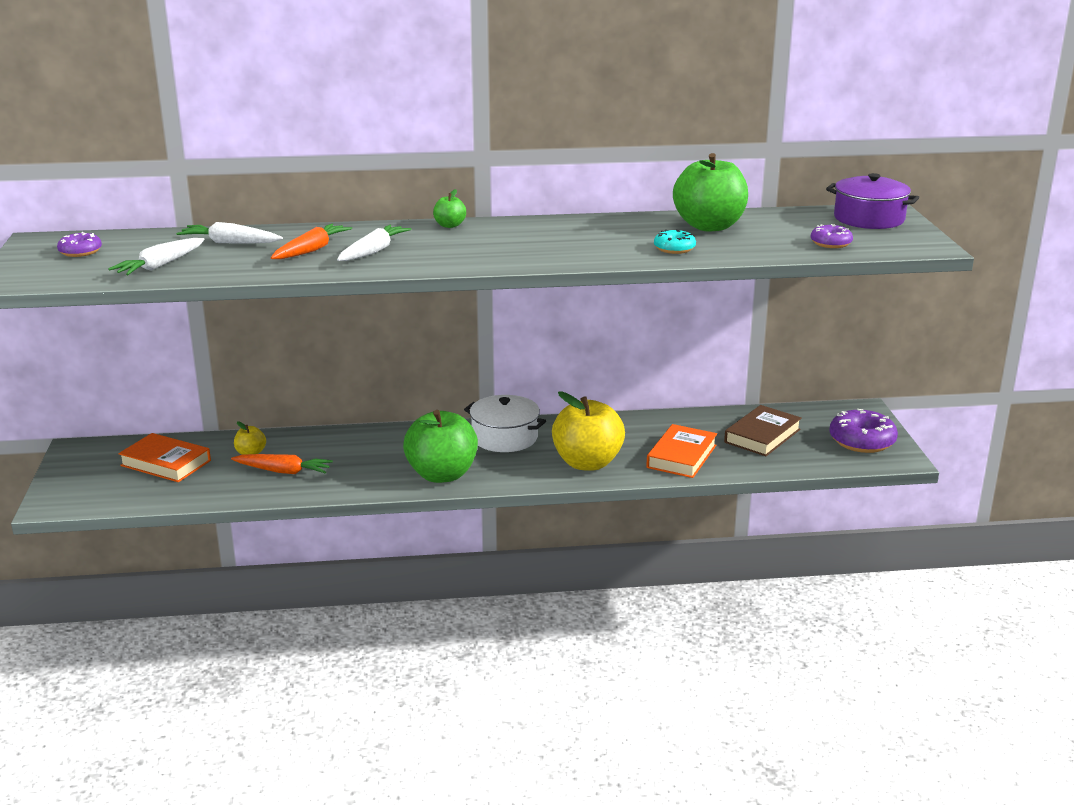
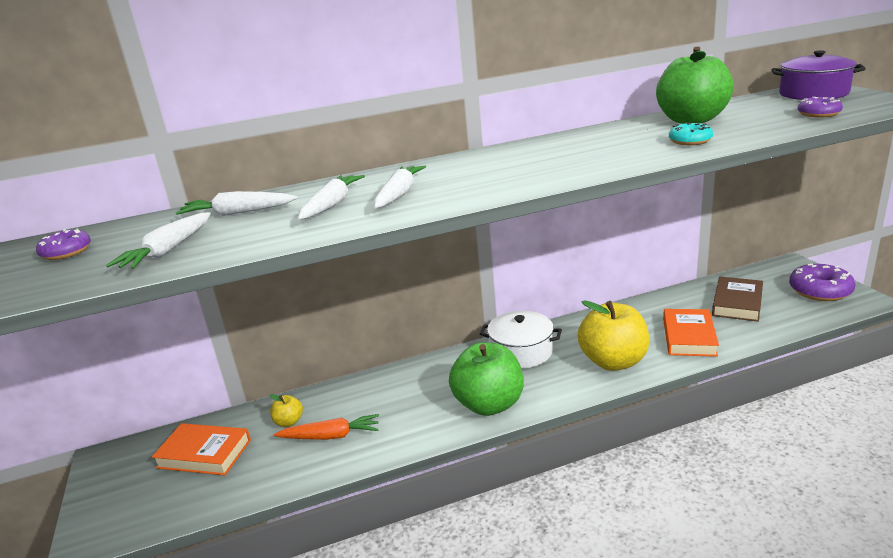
camera: 10 degrees left, 0 degrees up
orange carrot [271,224,352,259] -> white carrot [298,175,365,220]
green apple [433,189,466,228] -> none

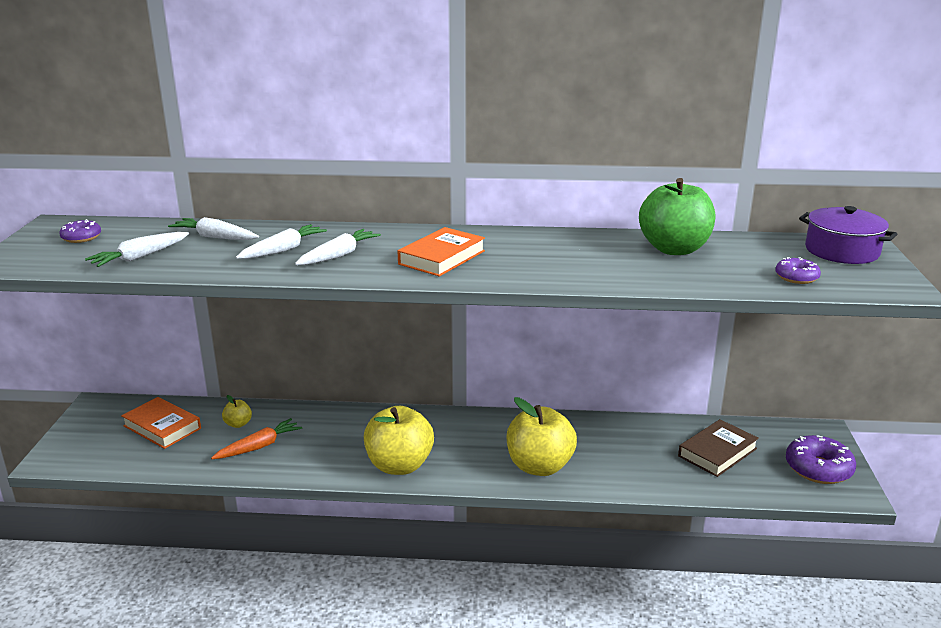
camera: 20 degrees right, 0 degrees up
orange carrot [274,414,379,440] -> orange carrot turned 60 degrees counterclockwise [211,418,302,459]
green apple [449,342,524,416] -> yellow apple [364,406,434,475]
white pot [480,311,562,369] -> none
orange book [663,309,719,357] -> orange book moved to [397,227,485,277]
turquoise donut [669,123,713,145] -> none

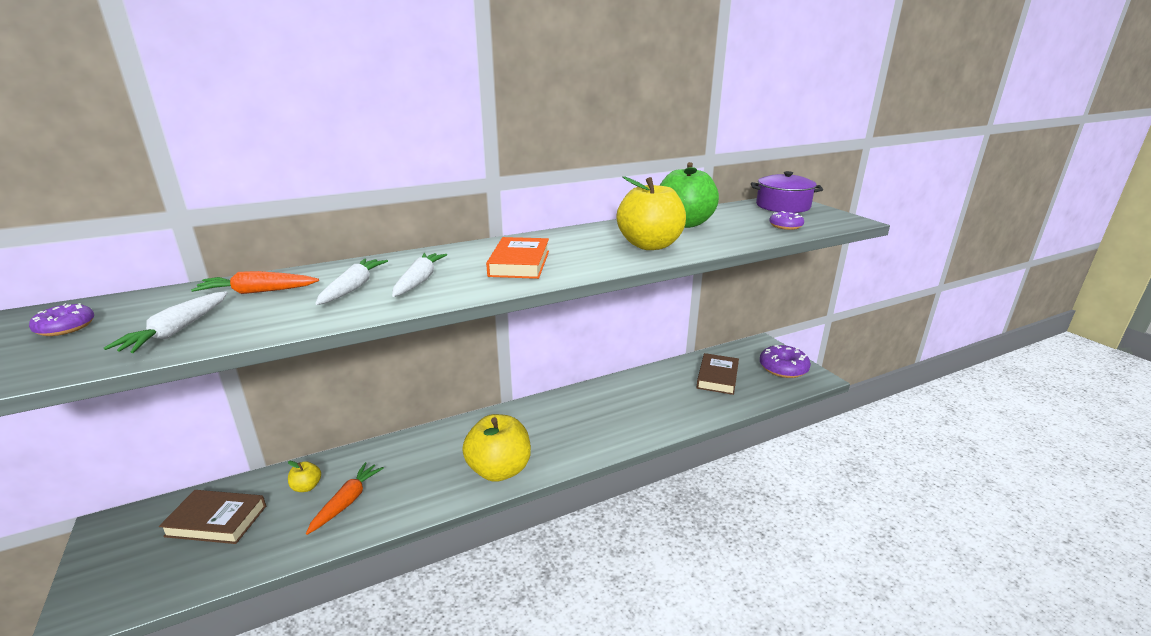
camera: 30 degrees left, 0 degrees up
orange book [121,397,201,449] -> brown book [159,490,266,544]
white carrot [168,217,259,240] -> orange carrot [191,271,319,294]
yellow apple [507,397,577,476] -> yellow apple moved to [616,176,686,250]

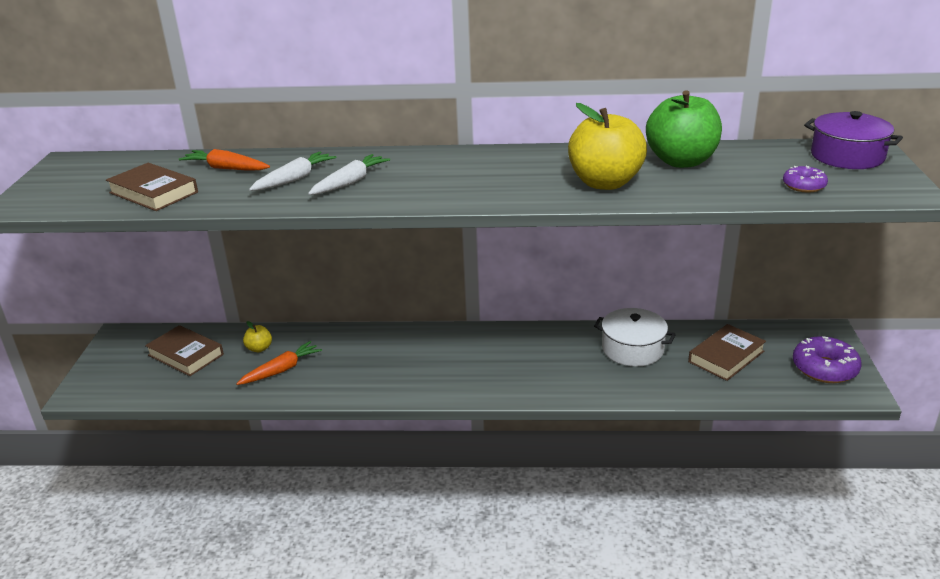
camera: 30 degrees right, 5 degrees up
purple donut [29,303,94,336] -> none
white carrot [104,291,228,353] -> brown book [106,163,198,211]
yellow apple [462,414,531,482] -> none
orange book [486,237,549,279] -> none
none -> white pot [594,308,676,366]

